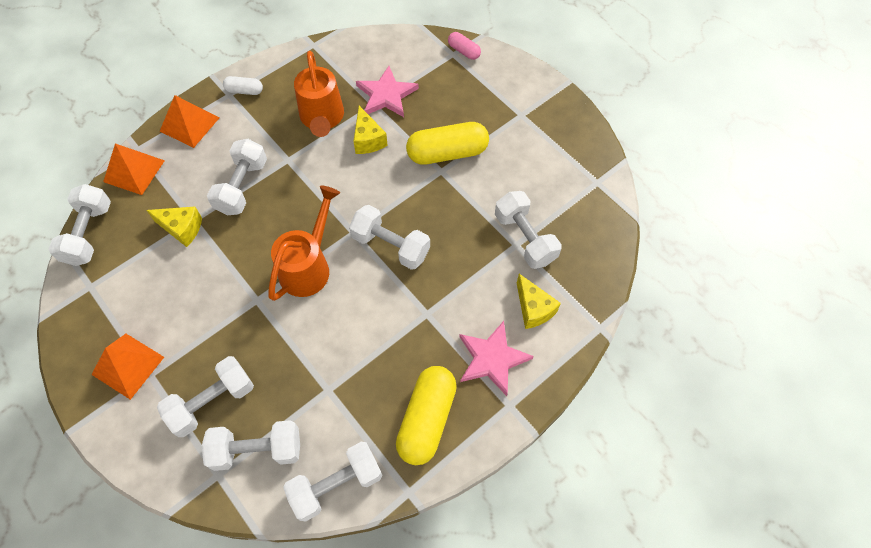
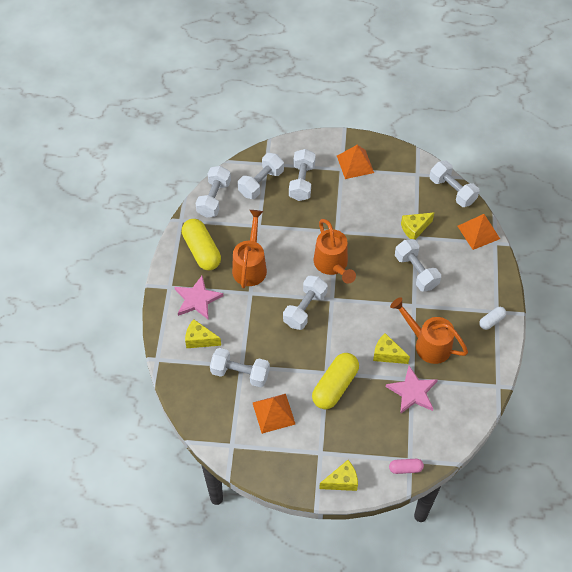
camera: 135 degrees right, 5 degrees down
orange pyramid [160,95,219,148] -> orange pyramid moved to [253,394,295,434]
white dumbbell [349,205,430,270] -> white dumbbell turned 45 degrees counterclockwise [283,275,328,330]
none -> orange watering can [232,210,267,288]
none -> yellow cheese [319,460,358,491]

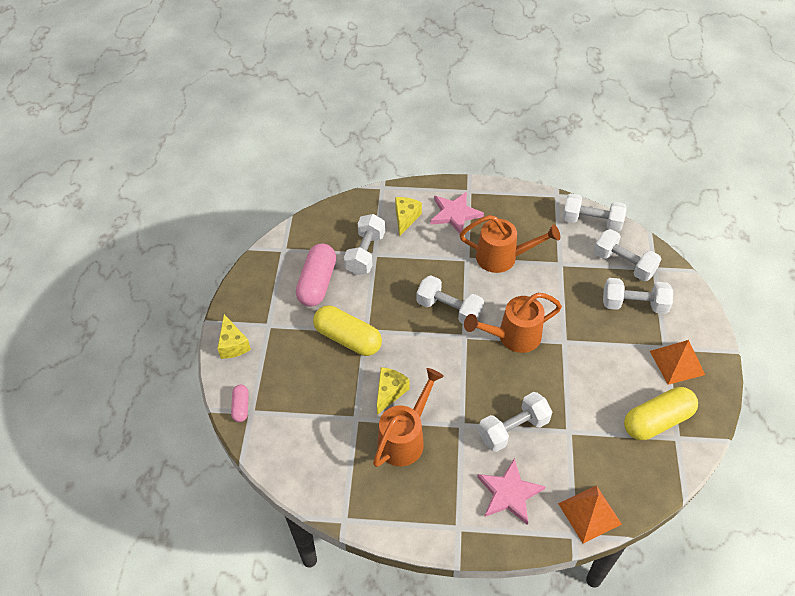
camera: 90 degrees right, 5 degrees down
yellow capsule [182,219,221,271] -> yellow capsule moved to [624,387,698,440]
orange pyramid [253,394,295,434] -> pink capsule [296,243,336,307]
pink star [386,366,438,414] -> pink star moved to [477,458,546,525]
yellow cheese [401,212,435,240] -> none
white dumbbell [430,161,480,207] -> none
white capsule [479,307,506,330] -> none

